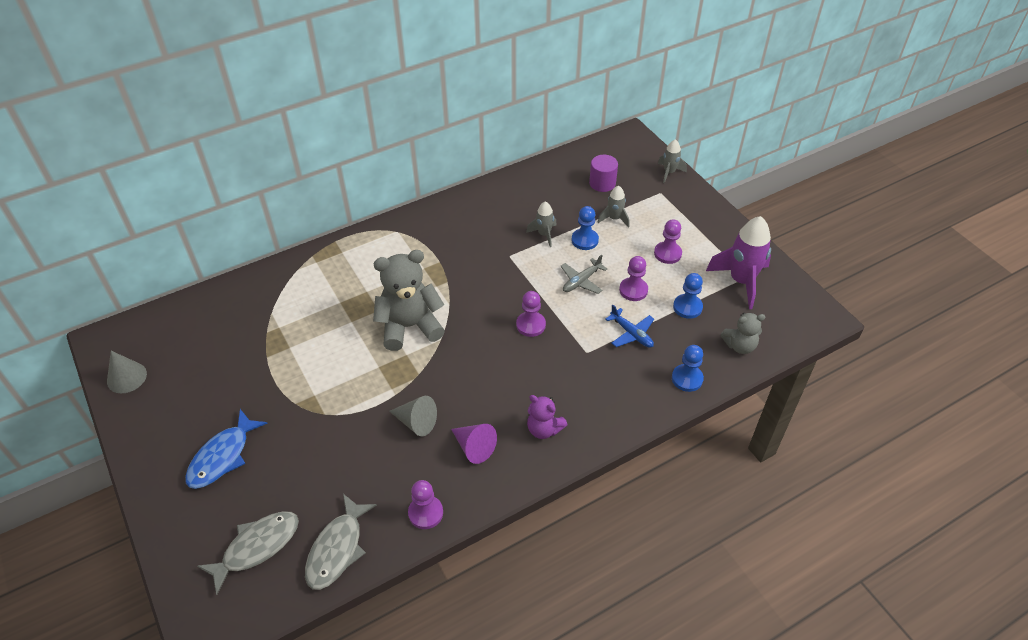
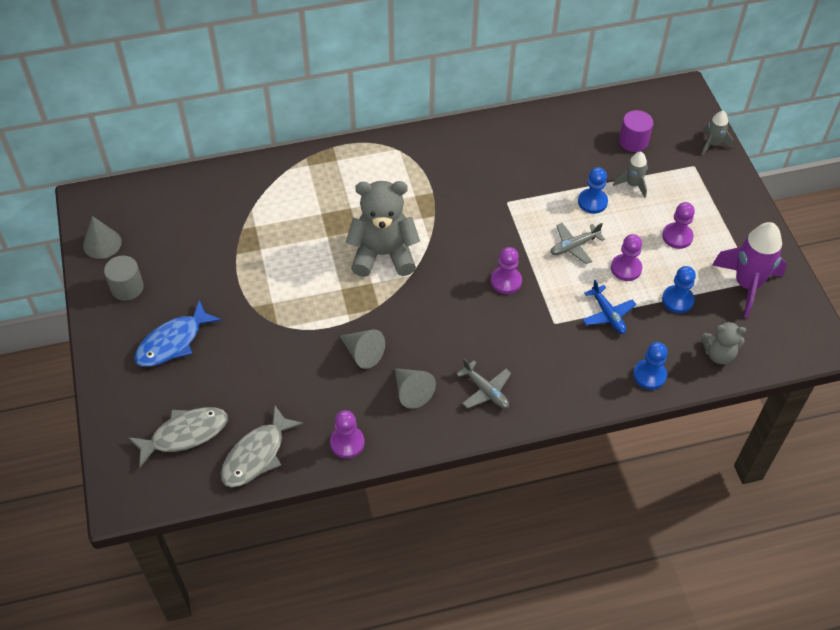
camera: 15 degrees right, 5 degrees up
purple cone [451,424,497,464] -> grey cone [395,368,436,409]
grey rocket [526,201,557,247] -> none
purple teddy bear [527,395,568,439] -> grey plane [456,358,511,409]
none -> grey cylinder [104,256,144,301]

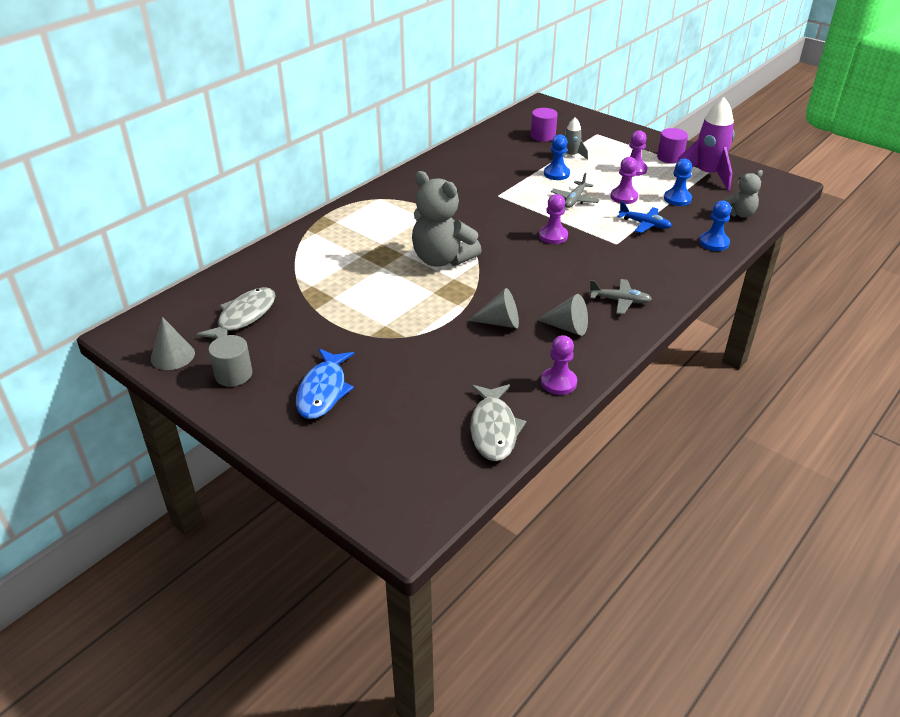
camera: 35 degrees left, 15 degrees down
grey fish [128,407,228,467] -> grey fish moved to [196,287,276,339]
grey teddy bear [346,181,420,277] -> grey teddy bear turned 105 degrees counterclockwise [412,171,482,267]
grey rocket [701,111,733,156] -> none
none -> purple cylinder [657,128,688,164]

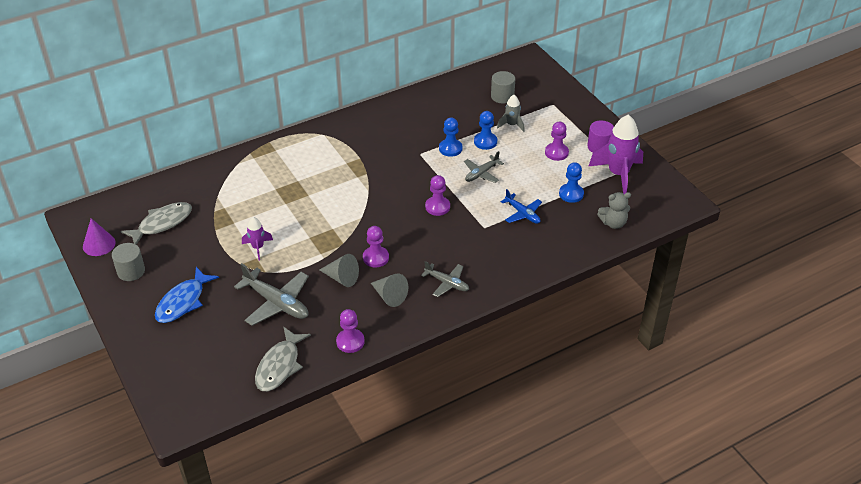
camera: 20 degrees right, 5 degrees up
grey cone [151,317,195,370] -> purple cone [83,218,116,256]
grey teddy bear [412,171,482,267] -> none
purple cylinder [531,108,558,142] -> grey cylinder [491,71,515,104]
purple pawn [611,157,638,204] -> purple pawn moved to [363,226,389,268]
blue pawn [699,201,731,251] -> blue pawn moved to [439,118,462,157]
none -> grey plane [234,263,309,326]
none -> purple rocket [242,217,273,260]

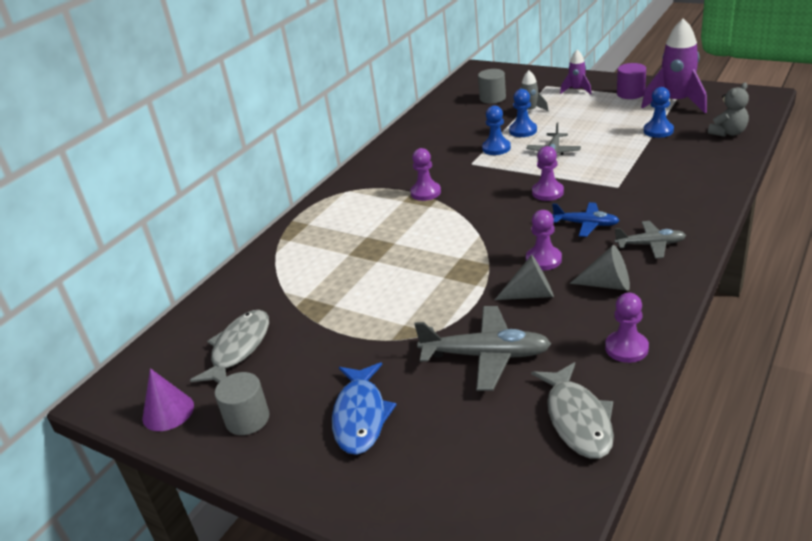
camera: 25 degrees left, 10 degrees down
purple rocket [242,217,273,260] -> purple rocket moved to [560,50,591,95]
blue plane [500,189,542,224] -> blue plane moved to [552,202,620,237]
purple pawn [545,122,569,161] -> purple pawn moved to [410,148,441,201]

